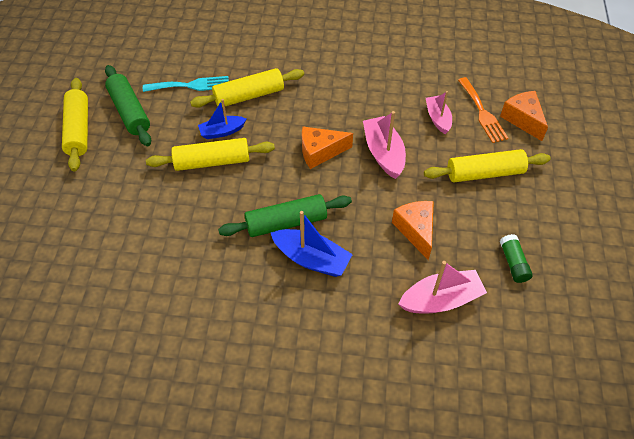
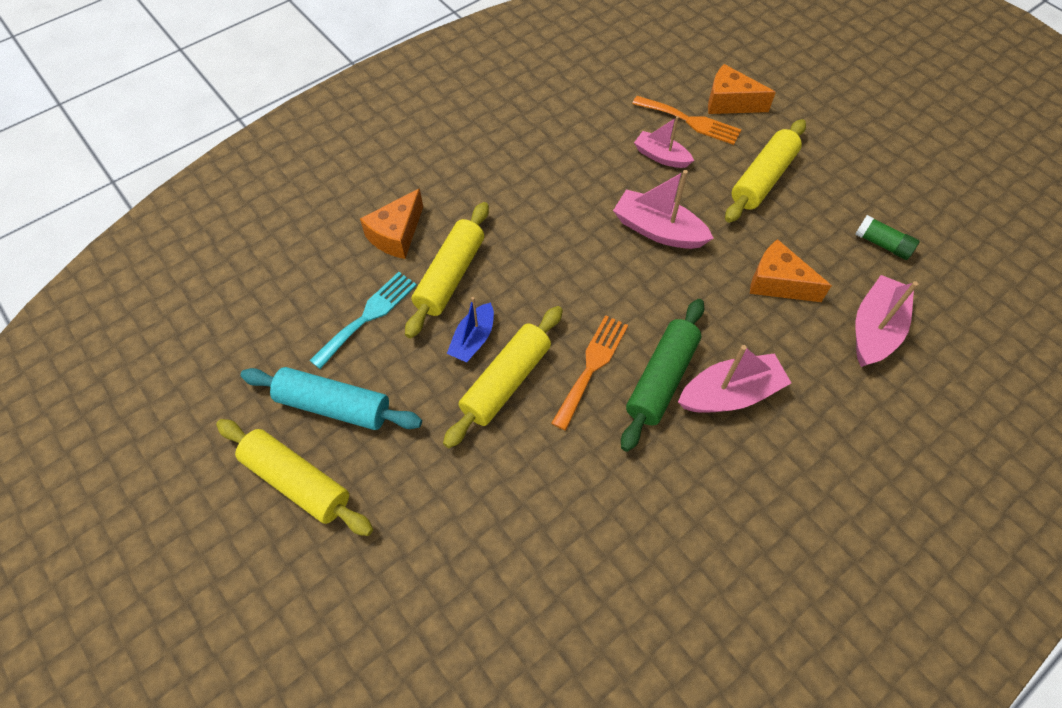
camera: 45 degrees left, 5 degrees up
green rolling pin [105,65,151,146] -> turquoise rolling pin [240,367,422,430]
blue boat [271,211,353,277] -> pink boat [678,345,791,412]
orange cheese [302,126,353,169] -> orange cheese moved to [360,188,423,259]
none -> orange fork [551,315,628,430]

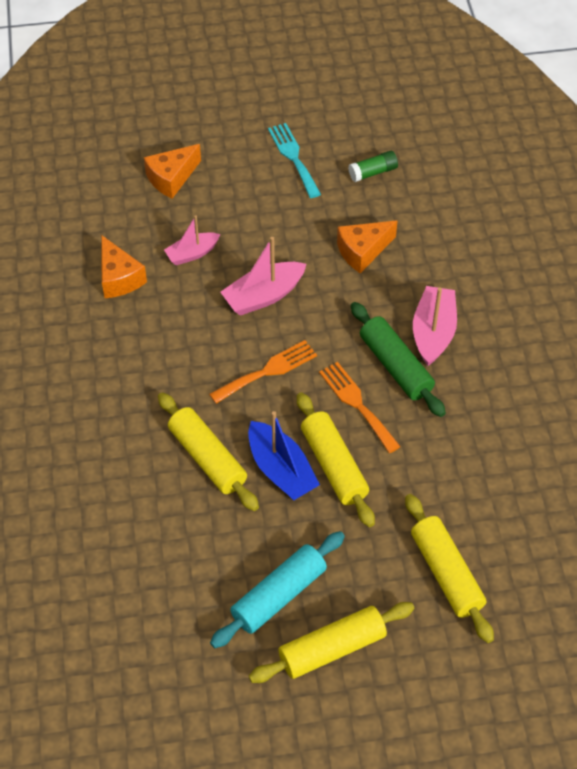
camera: 60 degrees left, 5 degrees down
turquoise fork [309,272,417,369] -> turquoise fork moved to [268,123,321,198]
orange cheese [360,188,423,259] -> orange cheese moved to [101,235,147,298]
blue boat [447,297,494,362] -> blue boat [248,411,320,501], size x1.53
orange fork [632,96,742,145] -> orange fork moved to [209,340,317,404]
yellow rolling pin [725,119,806,223] -> yellow rolling pin moved to [405,494,494,643]
pink boat [856,275,918,367] -> none

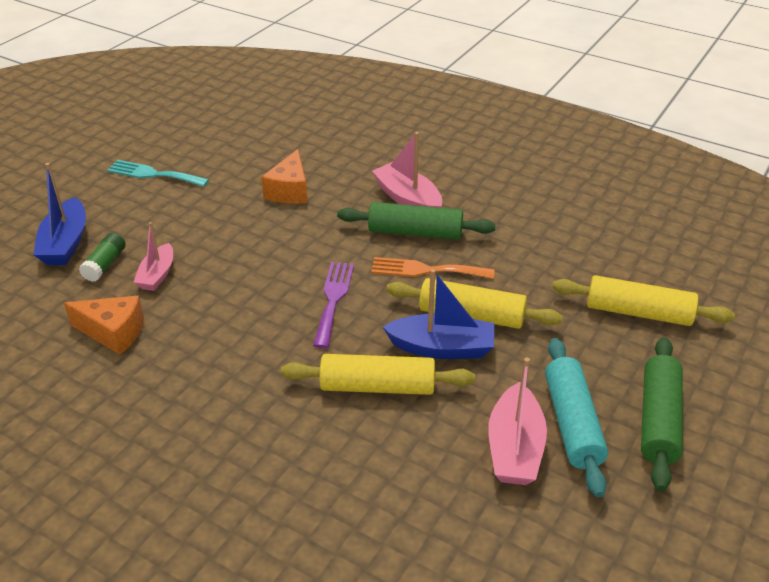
camera: 50 degrees left, 15 degrees down
orange cheese [144,144,201,199] -> blue boat [33,163,86,265]
orange fork [209,340,317,404] -> purple fork [313,262,354,348]
pink boat [220,237,306,316] -> pink boat moved to [488,357,547,485]
yellow rolling pin [249,602,414,683] -> green rolling pin [641,337,683,491]
green glue stick [348,151,398,182] -> green glue stick moved to [79,233,126,282]

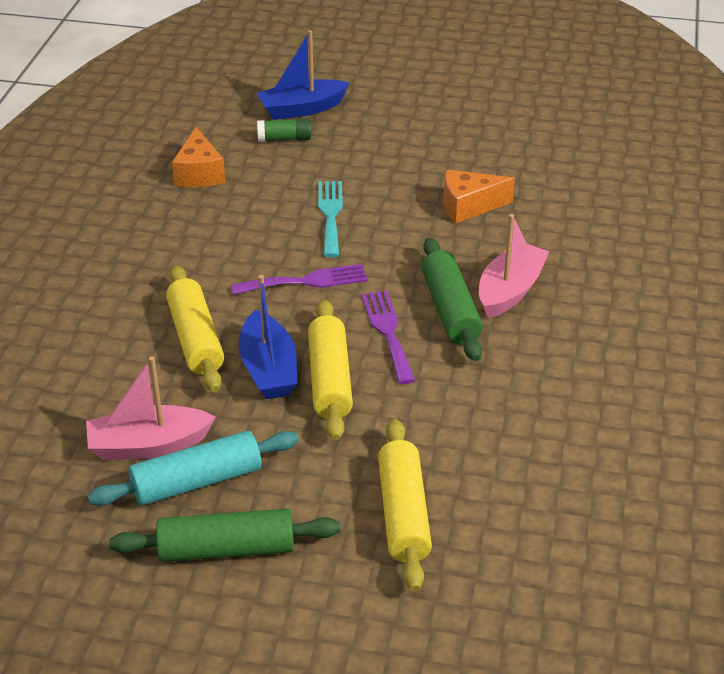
camera: 70 degrees right, 0 degrees up
turquoise fork [107,160,209,187] -> turquoise fork moved to [318,181,343,258]
pink boat [134,222,173,291] -> none
orange fork [371,257,495,279] -> purple fork [361,290,415,384]

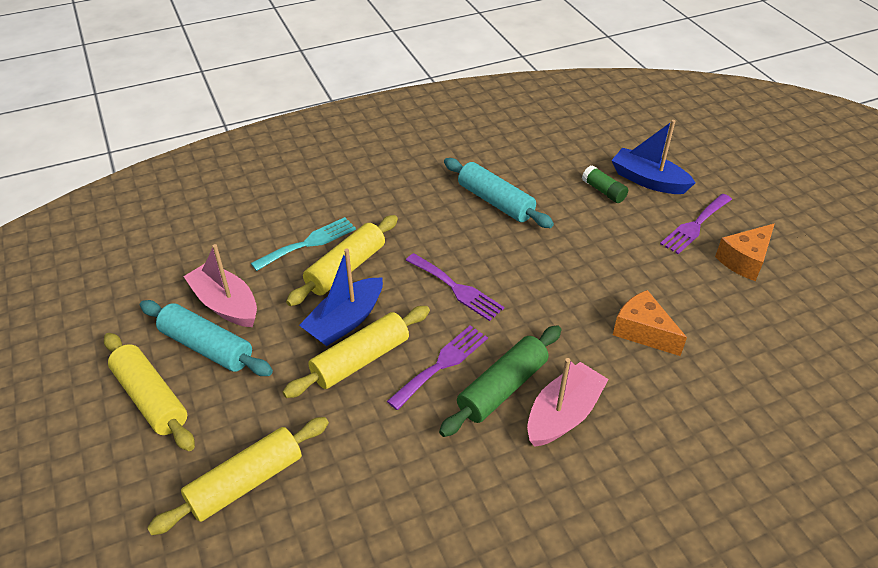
camera: 55 degrees right, 5 degrees up
green rolling pin [109,508,340,562] -> yellow rolling pin [104,333,195,451]
orange cheese [172,127,226,187] -> orange cheese moved to [715,223,775,281]
turquoise fork [318,181,343,258] -> turquoise fork moved to [251,217,356,271]
pink boat [479,214,550,318] -> pink boat turned 45 degrees counterclockwise [527,358,609,447]
none -> turquoise rolling pin [444,158,554,228]
none -> purple fork [660,194,732,254]

